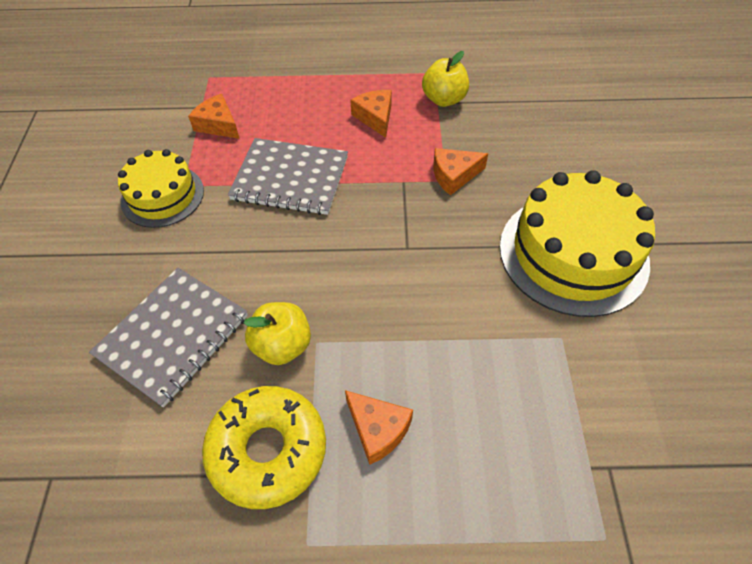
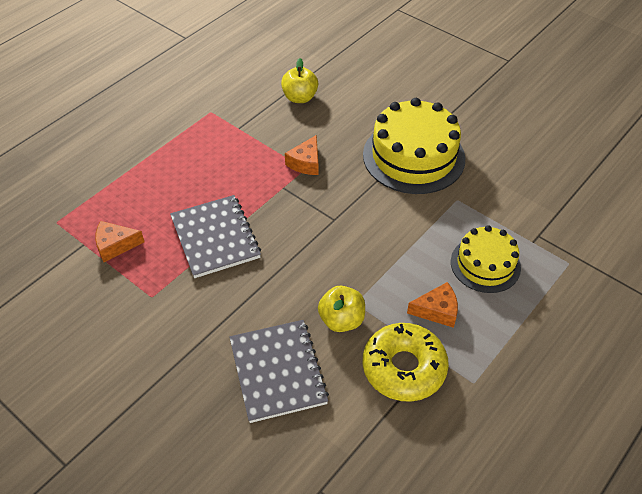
camera: 50 degrees left, 5 degrees down
yellow cake [118,149,204,228] -> yellow cake moved to [451,225,521,293]
grey notebook [228,138,348,215] -> grey notebook turned 75 degrees counterclockwise [170,195,261,278]
orange cheese [350,90,392,138] -> none
yellow apple [422,51,469,107] -> yellow apple moved to [281,58,318,103]

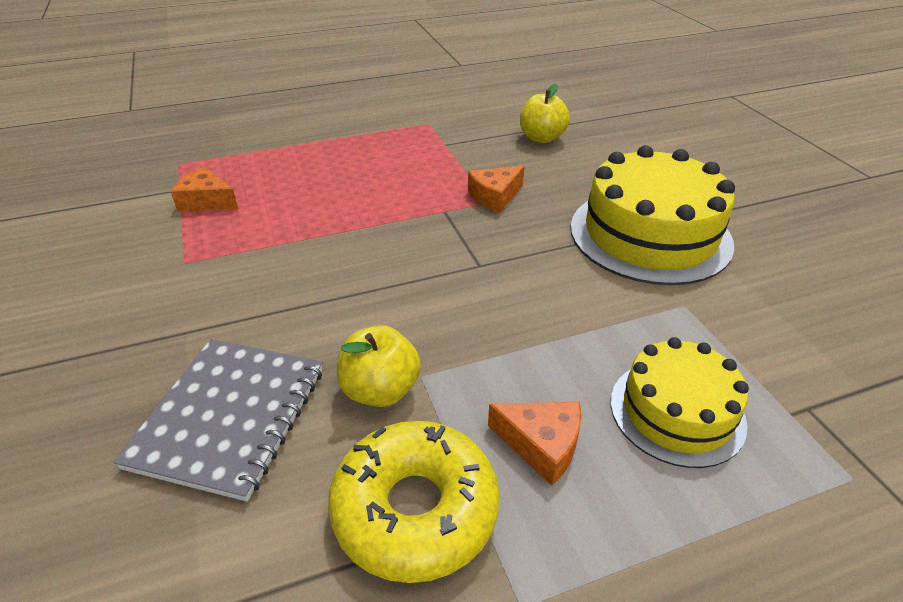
camera: 30 degrees right, 10 degrees down
grey notebook [170,195,261,278] -> none

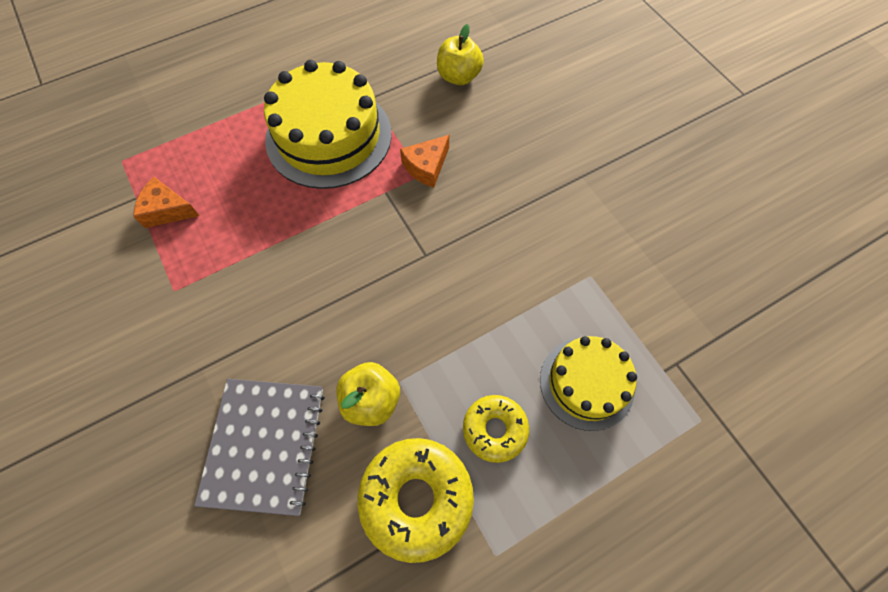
camera: 10 degrees left, 25 degrees up
orange cheese [488,402,582,486] -> yellow donut [463,395,529,463]
yellow cake [570,145,735,285] -> yellow cake moved to [264,60,392,189]

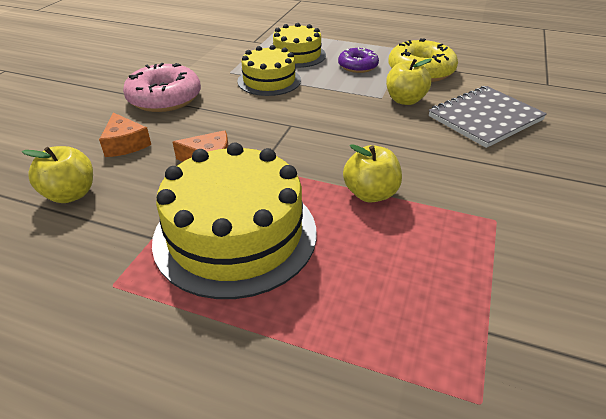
camera: 130 degrees left, 25 degrees down
orange cheese [133,177,199,228] -> orange cheese moved to [99,112,151,157]
yellow donut [463,395,529,463] -> purple donut [338,47,379,73]
none -> pink donut [123,63,201,112]
none -> yellow cake [238,45,301,96]
none -> yellow apple [343,144,402,203]

